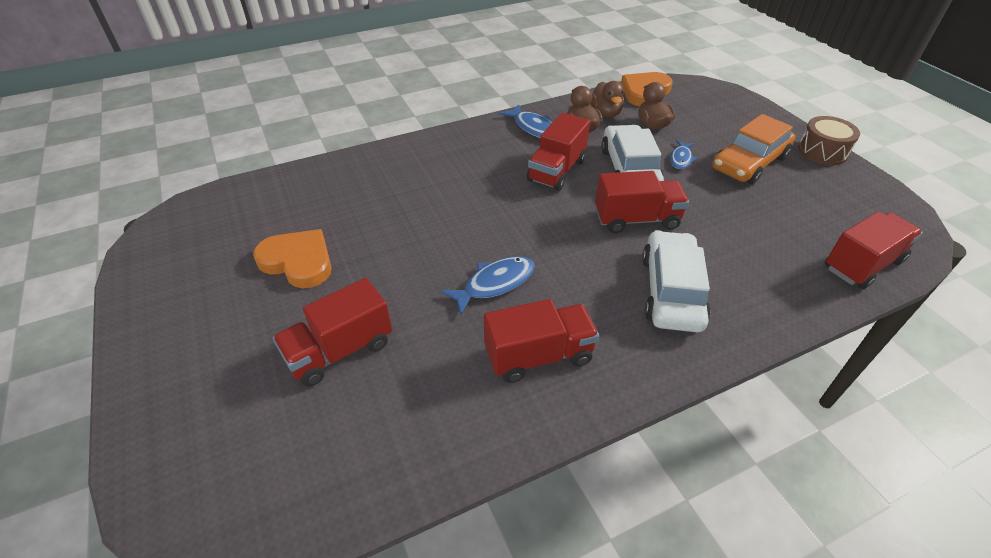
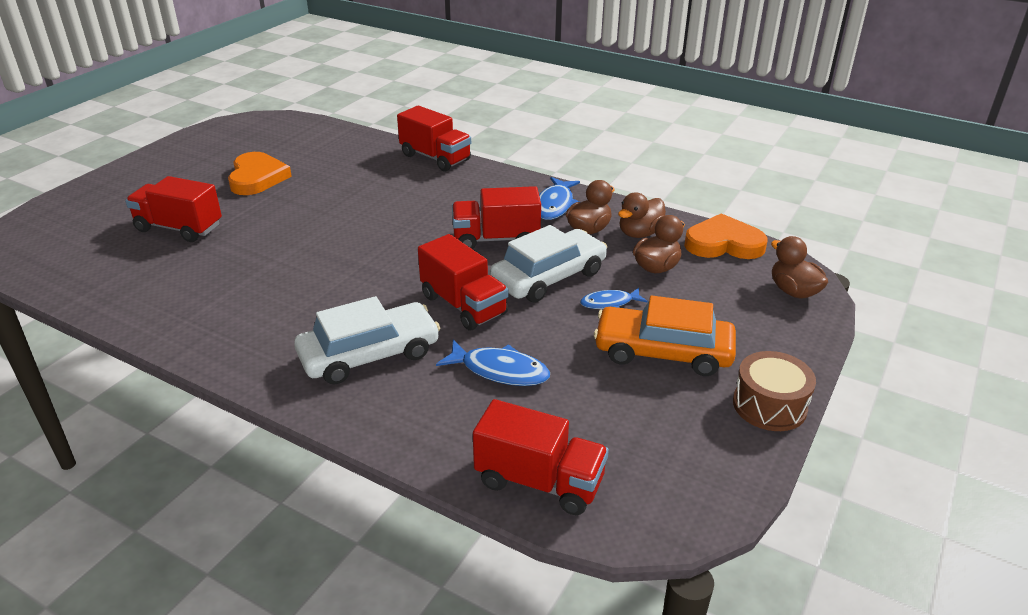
camera: 55 degrees right, 10 degrees down
blue fish [441,256,535,315] -> blue fish moved to [436,340,550,386]
red truck [484,299,599,383] -> red truck moved to [397,106,471,171]
none -> brown duck [771,236,828,299]

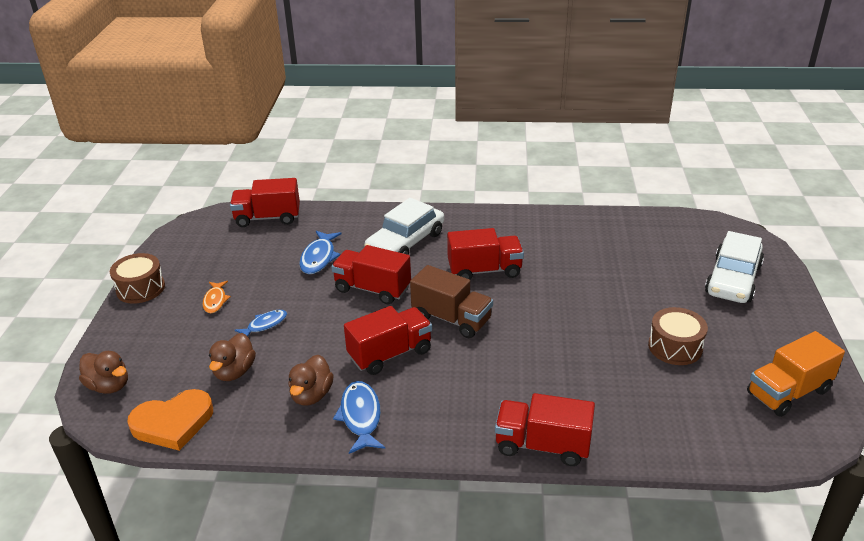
camera: 155 degrees right, 0 degrees up
red truck [125,176,222,242] -> red truck moved to [447,228,524,280]
orange heart [228,152,292,195] -> brown drum [648,307,708,365]
blue fish [436,340,550,386] -> blue fish turned 75 degrees counterclockwise [299,231,341,274]
white car [490,225,607,303] -> white car moved to [705,231,764,303]
orange car [594,296,736,376] -> orange fish [203,281,231,313]
brown duck [618,193,666,238] -> none
none -> brown truck [410,265,493,338]
none -> orange truck [747,331,845,417]

